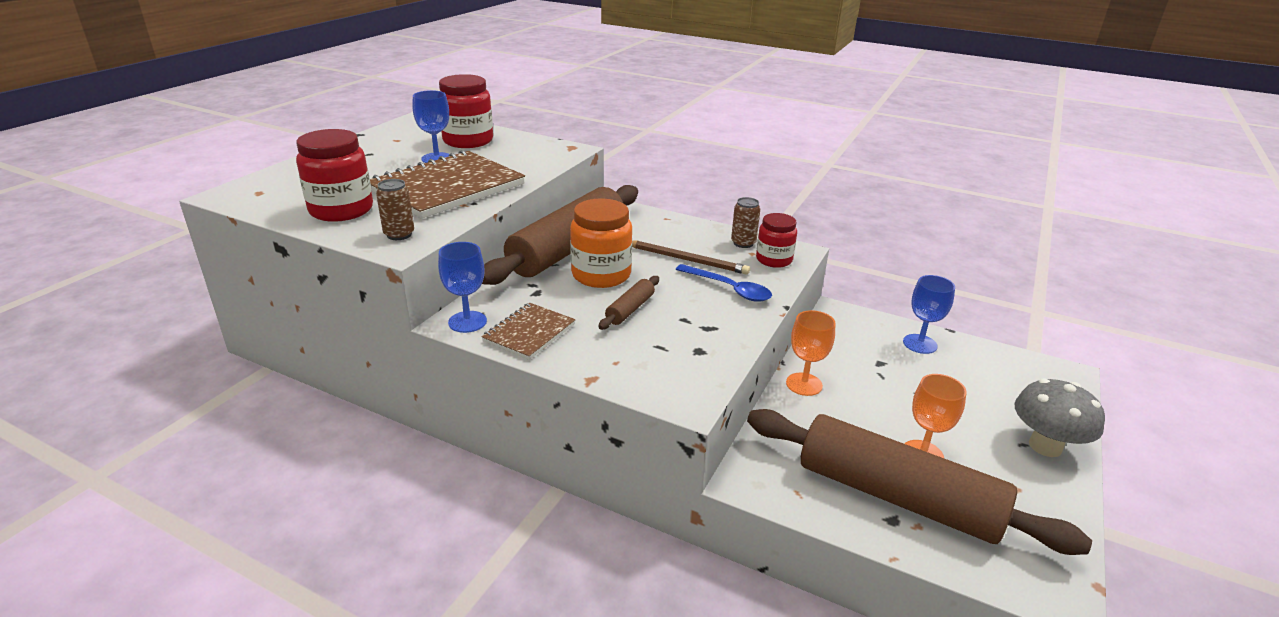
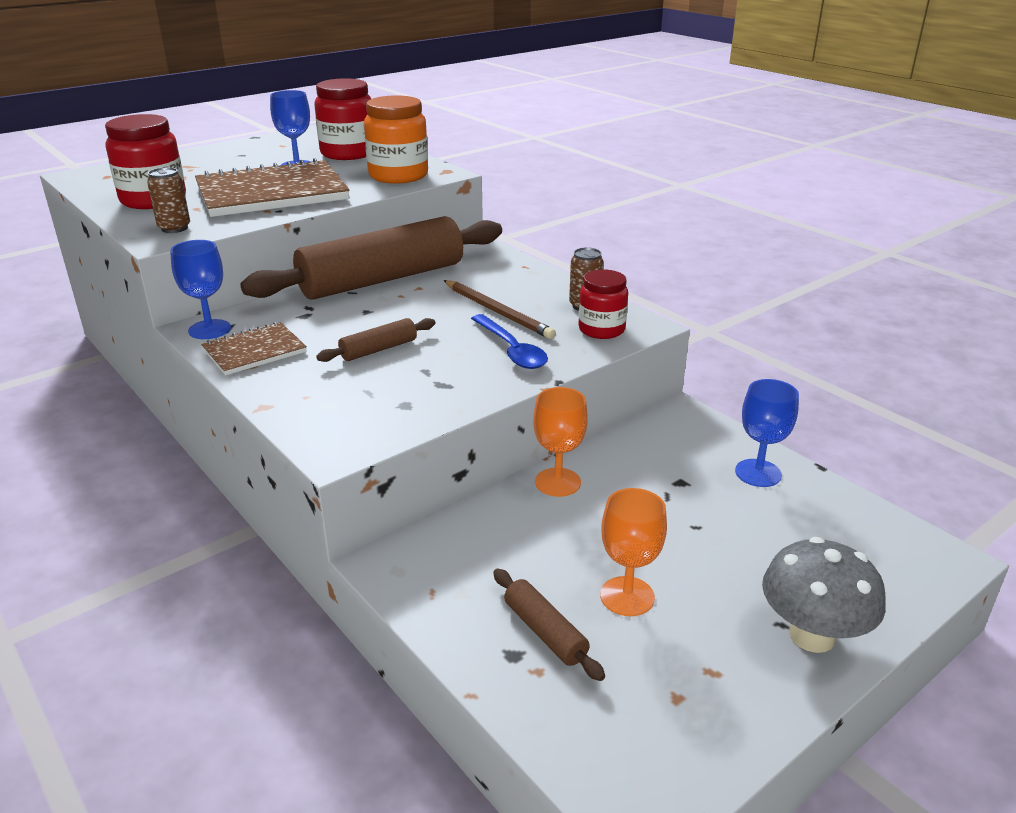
camera: 25 degrees right, 0 degrees up
orange jar [570,199,632,288] -> orange jar moved to [364,95,428,184]
brown rolling pin [747,409,1092,555] -> brown rolling pin [493,568,605,681], size x0.40

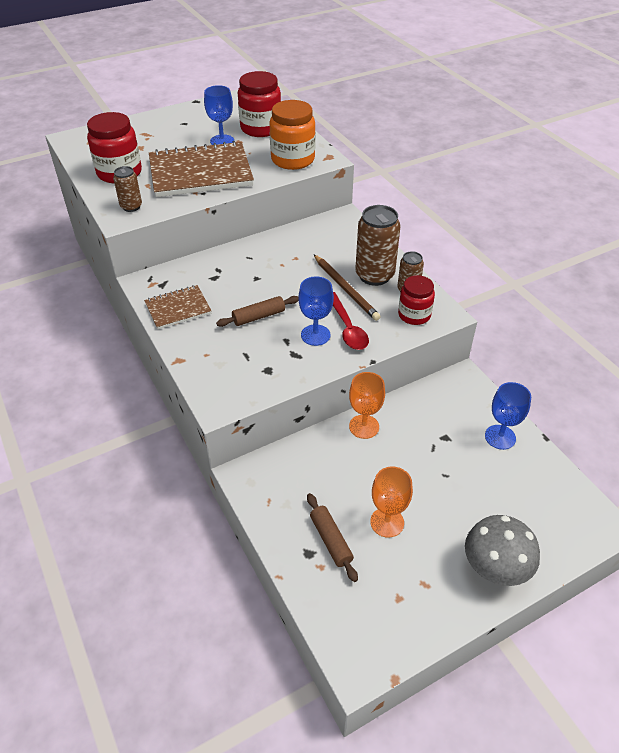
camera: 10 degrees right, 15 degrees up
blue goblet [170,240,231,339] -> blue goblet moved to [298,276,334,346]
brown rolling pin [240,216,502,300] -> none
blue spoon [471,314,548,369] -> red spoon [333,292,369,350]
none -> brown can [355,205,400,286]

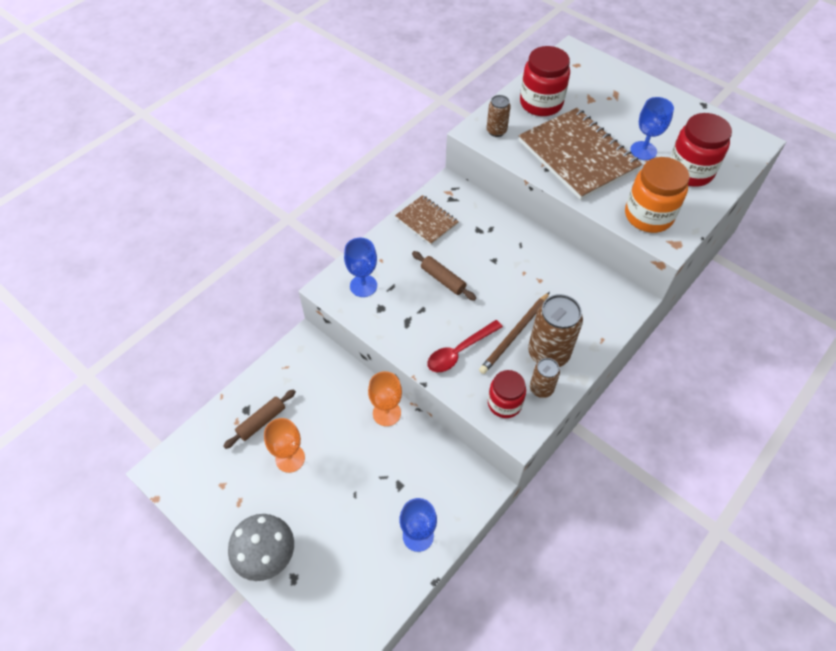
camera: 70 degrees right, 10 degrees up
blue goblet [298,276,334,346] -> blue goblet moved to [344,238,377,297]

